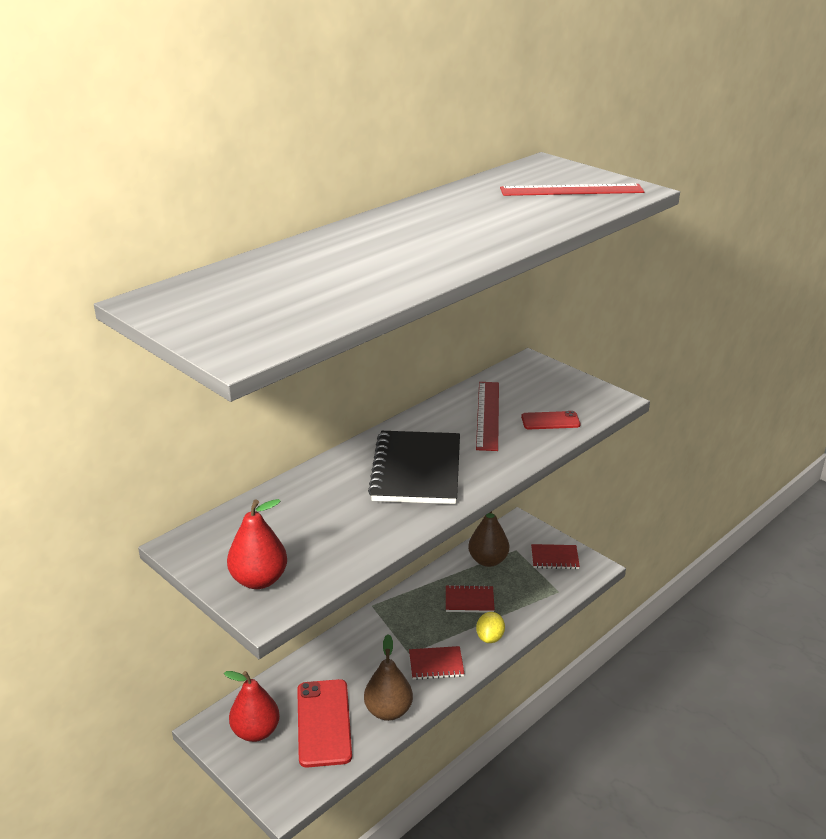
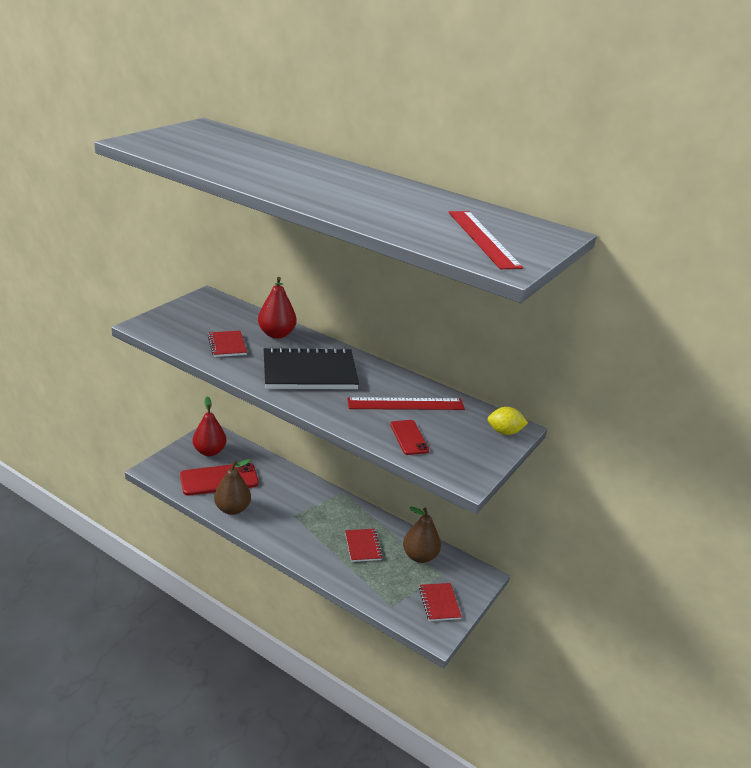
camera: 75 degrees right, 0 degrees up
red pear [227,499,287,589] -> red pear moved to [258,277,297,339]
red notebook [409,646,465,680] -> red notebook moved to [208,331,247,357]
yellow lemon [476,612,505,643] -> yellow lemon moved to [488,407,528,435]

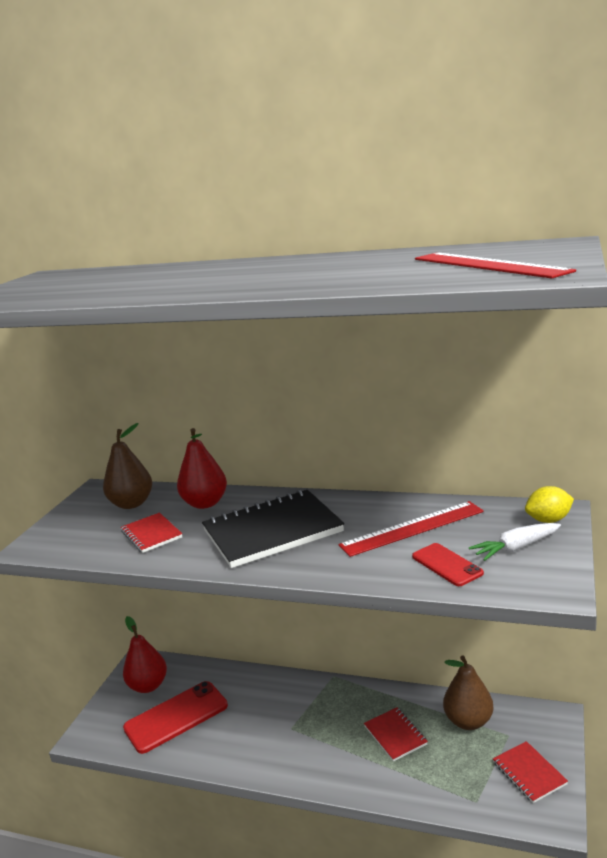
camera: 10 degrees left, 10 degrees down
brown pear [214,459,251,515] -> brown pear moved to [103,423,152,509]
none -> white carrot [469,523,561,561]

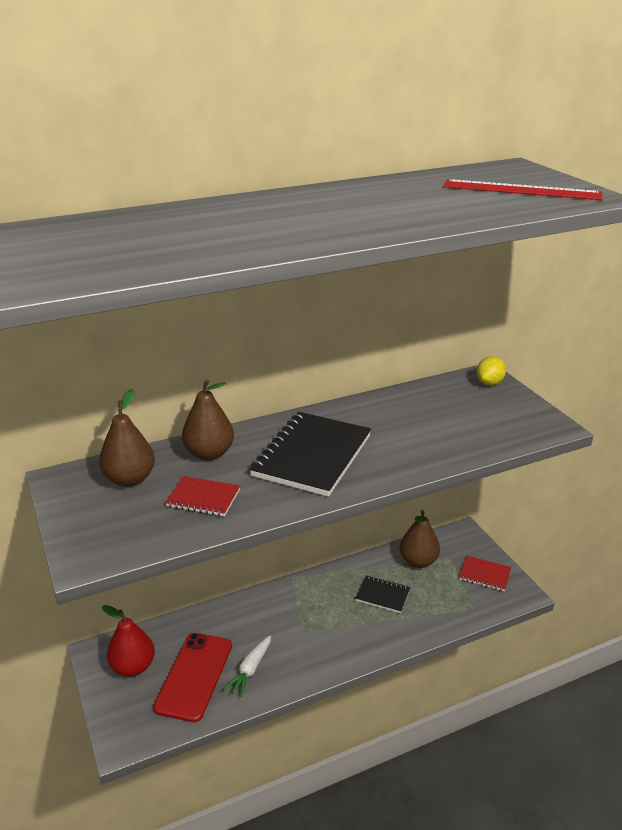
camera: 45 degrees left, 10 degrees up
red pear [177,428,227,509] -> brown pear [182,379,234,460]
red ruler [339,501,484,557] -> none
red notebook [364,707,428,762] -> black notebook [355,576,410,613]
red phone [412,543,484,586] -> none
white carrot [469,523,561,561] -> white carrot moved to [223,635,271,697]

